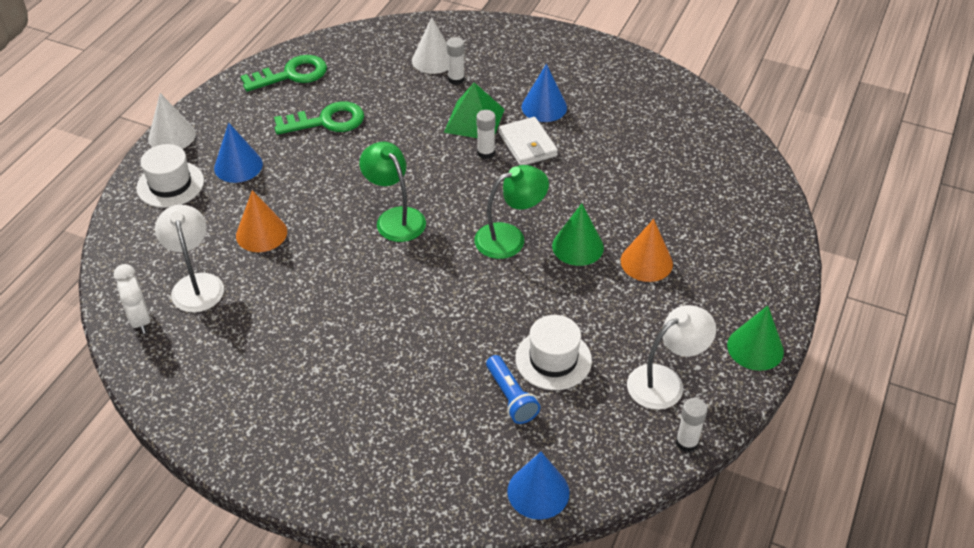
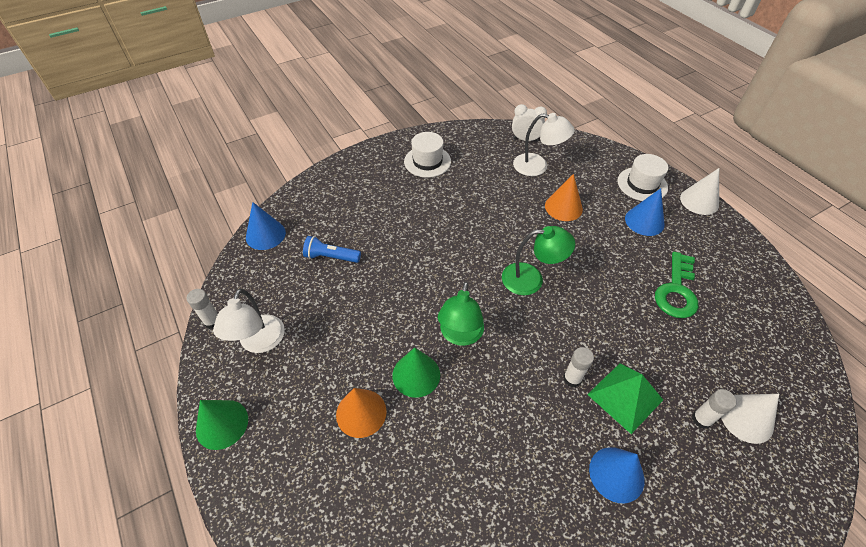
camera: 125 degrees right, 5 degrees up
green key [240,55,327,92] -> none
white wallet [499,117,558,165] -> none
white hat [515,315,592,390] -> white hat moved to [404,132,451,178]

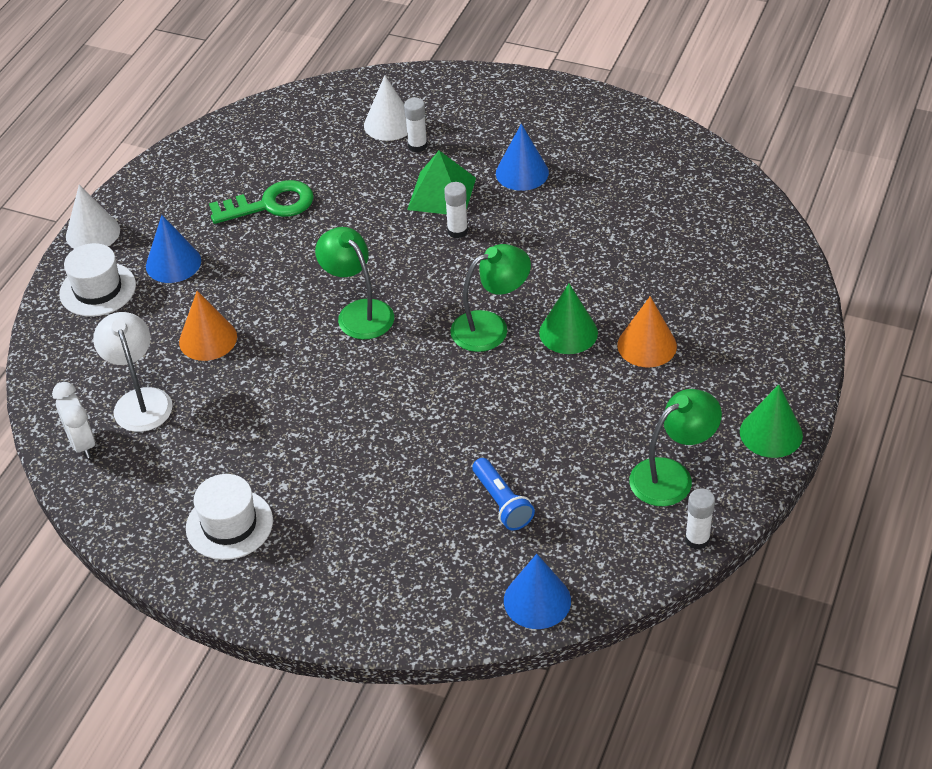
camera: 125 degrees left, 5 degrees down
white lamp [213,289,285,353] -> green lamp [629,389,722,506]

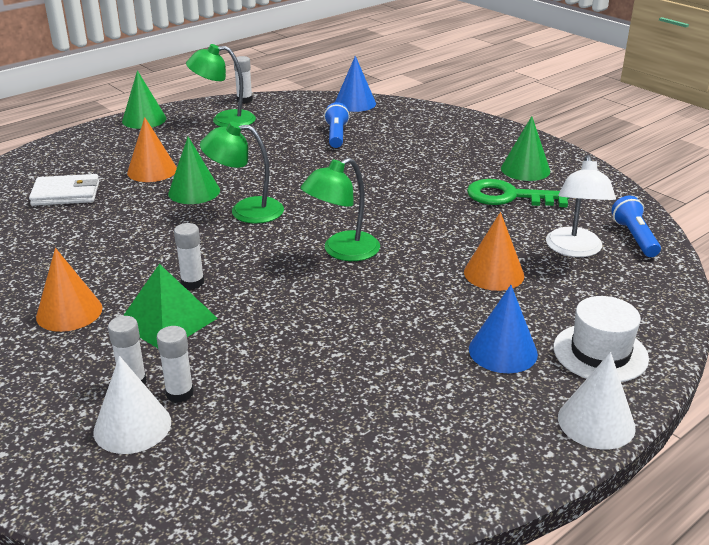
camera: 155 degrees left, 15 degrees down
white clock [52,382,95,459] -> blue flashlight [611,196,661,257]
white hat [186,474,273,560] -> green cone [501,116,550,181]
green key [209,180,314,224] -> green key moved to [467,179,569,207]
green lamp [315,227,394,339] -> green lamp turned 60 degrees clockwise [301,158,380,261]
blue cone [496,124,549,191] -> orange cone [36,248,102,332]
none -> white wallet [29,174,99,206]
none -> white glue stick [157,326,194,403]

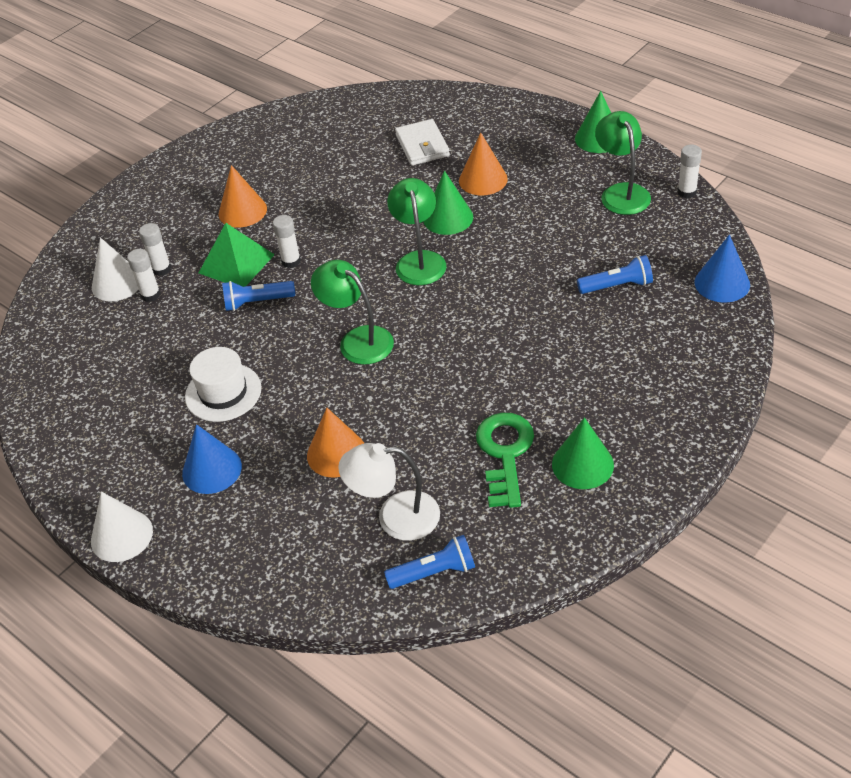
camera: 85 degrees right, 15 degrees up
white hat [553,296,649,382] -> white hat moved to [185,347,262,422]
none -> blue flashlight [222,281,295,311]

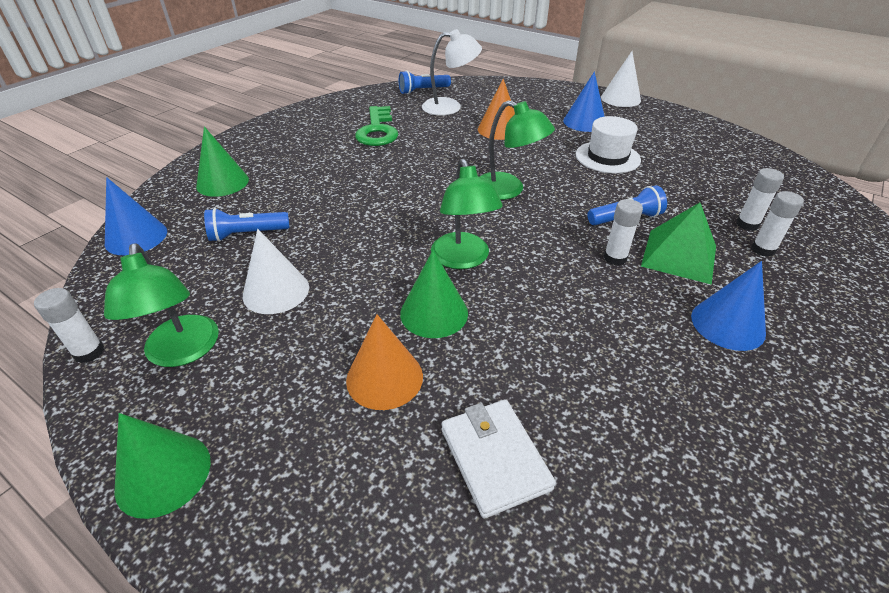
camera: 170 degrees right, 5 degrees down
white cone [92,237,139,301] -> white cone moved to [243,229,309,314]
orange cone [219,165,267,228] -> blue cone [691,261,766,351]
green cone [552,417,614,489] -> green cone moved to [196,126,249,197]

